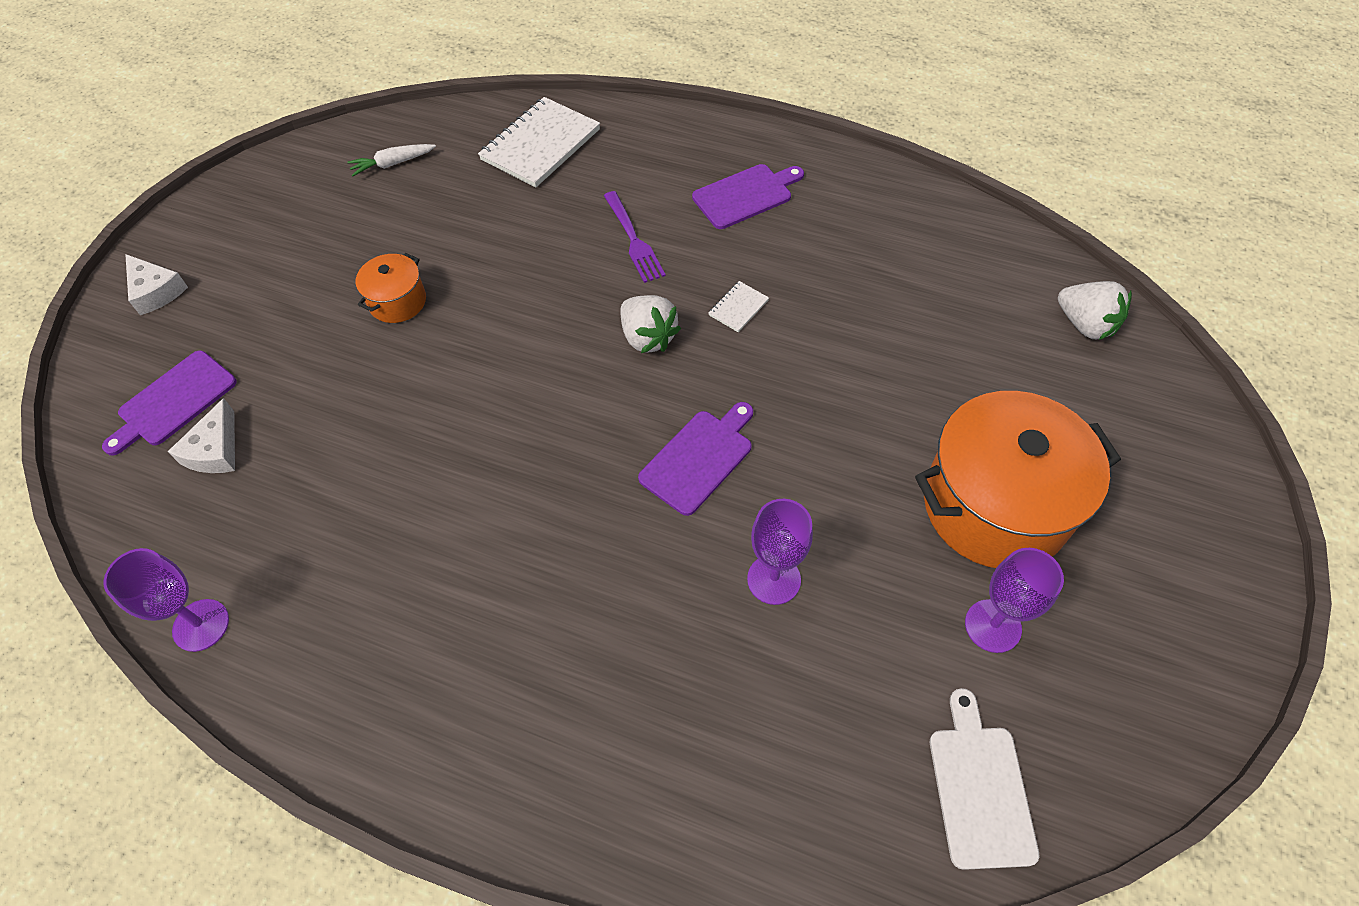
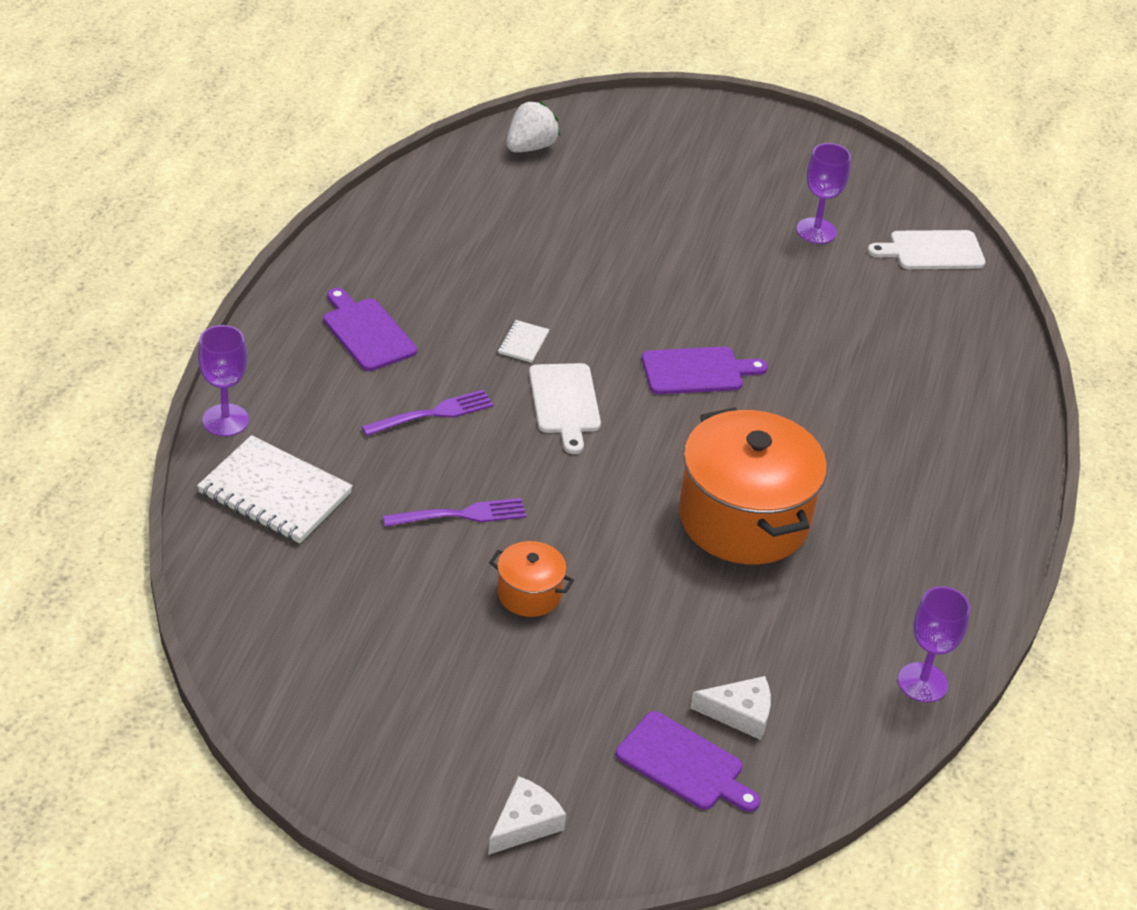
camera: 100 degrees left, 15 degrees down
white carrot [347,144,436,176] -> none
white strawberry [620,295,681,353] -> white cutting board [529,363,601,454]
purple cutting board [638,402,753,516] -> purple cutting board turned 135 degrees clockwise [642,347,768,394]
white notebook [708,281,769,332] -> white notebook turned 75 degrees clockwise [498,320,550,363]
purple goblet [747,499,813,605] -> purple goblet moved to [198,325,249,436]
orange pot [915,391,1121,568] -> orange pot moved to [679,407,827,564]
none -> purple fork [383,498,526,527]

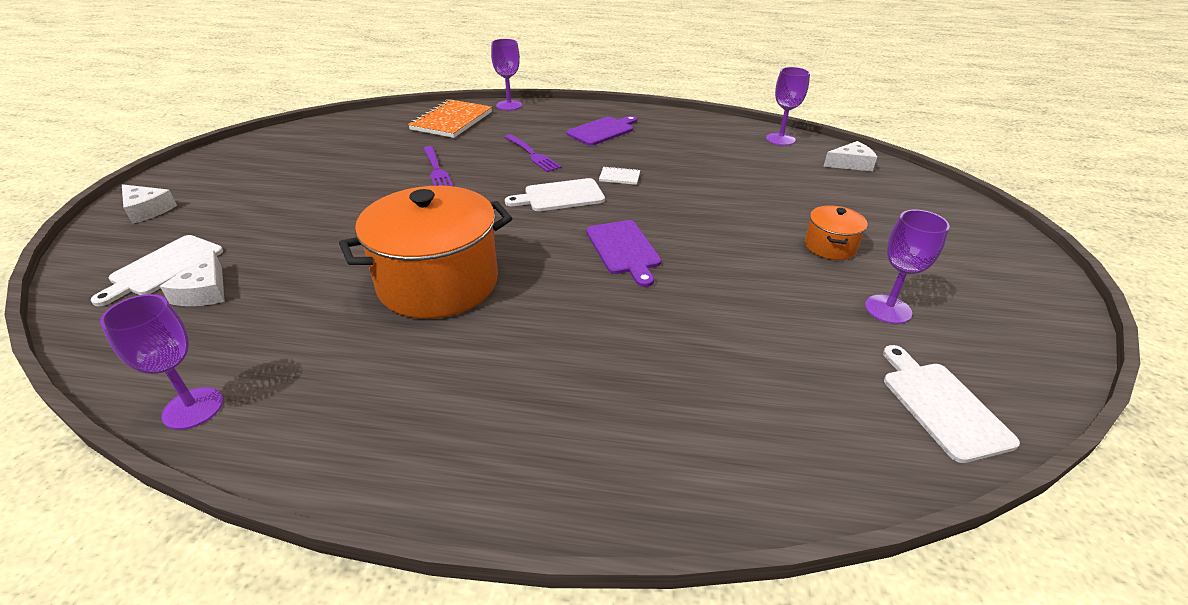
camera: 85 degrees right, 5 degrees down
white notebook [197,435,353,543] -> orange notebook [408,99,492,138]
orange pot [489,541,574,617] -> orange pot moved to [805,206,868,260]
white strawberry [507,101,560,152] -> white cheese [823,141,877,171]
purple cutting board [616,711,760,812] -> white cutting board [91,235,223,306]
none -> purple goblet [766,67,810,146]

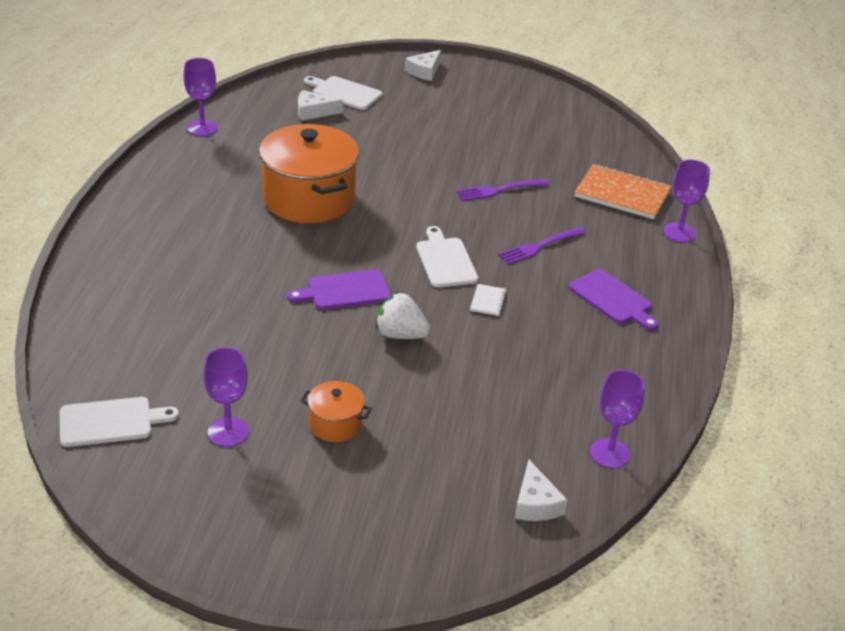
camera: 90 degrees right, 0 degrees up
none -> white strawberry [376,292,430,339]

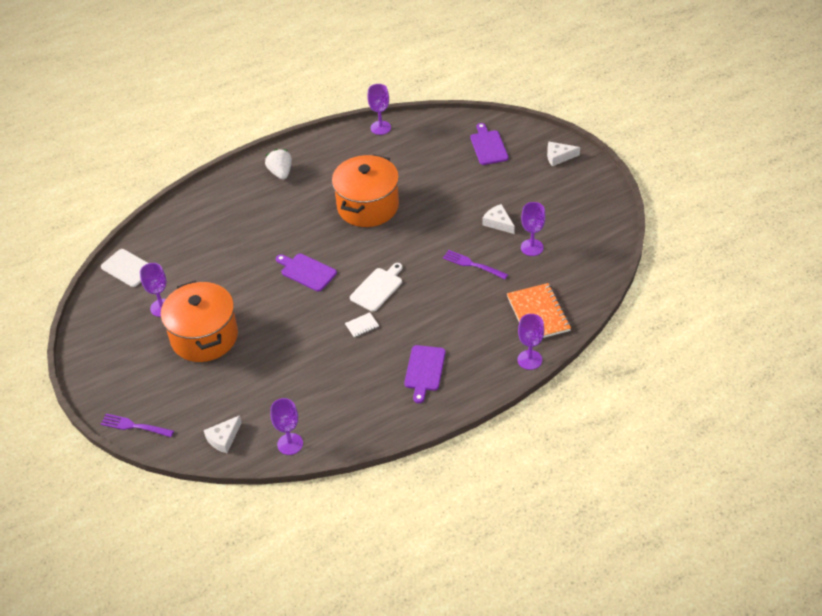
camera: 55 degrees right, 10 degrees up
white cheese [298,90,343,121] -> white cheese moved to [483,204,515,234]
orange pot [301,381,372,442] -> orange pot [161,280,238,362], size x2.15
white cutting board [304,76,383,110] -> purple cutting board [470,123,509,165]
white strawberry [376,292,430,339] -> white strawberry moved to [265,149,292,180]
purple fork [498,227,586,264] -> purple fork moved to [101,414,174,437]
none -> purple goblet [521,202,546,256]

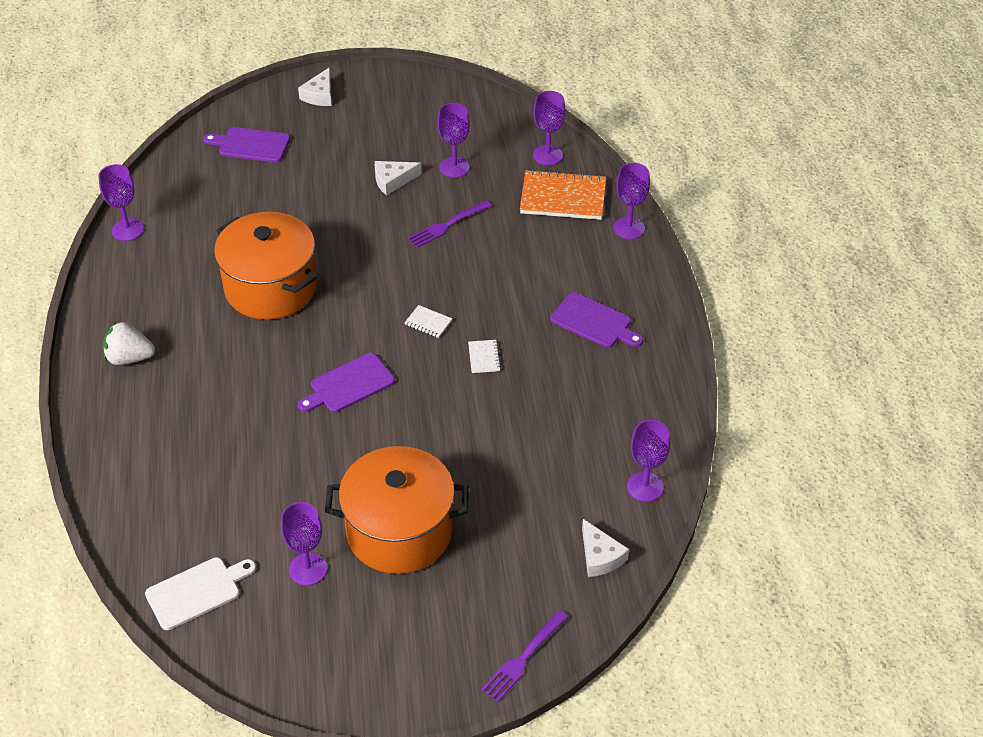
camera: 70 degrees left, 0 degrees up
white cutting board [350,263,402,312] -> white notebook [405,305,452,338]
none -> purple goblet [533,91,565,165]

